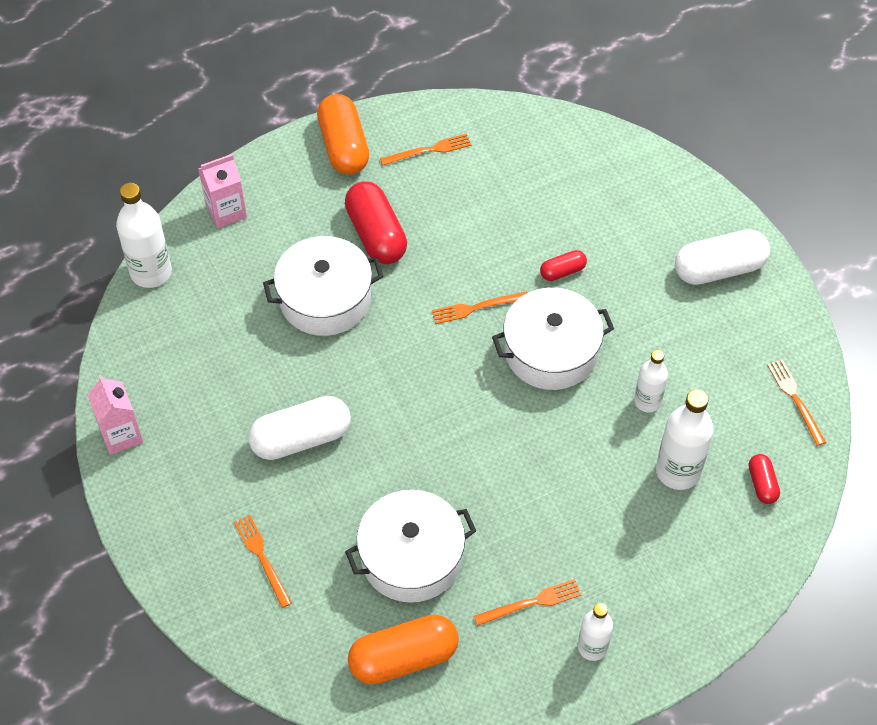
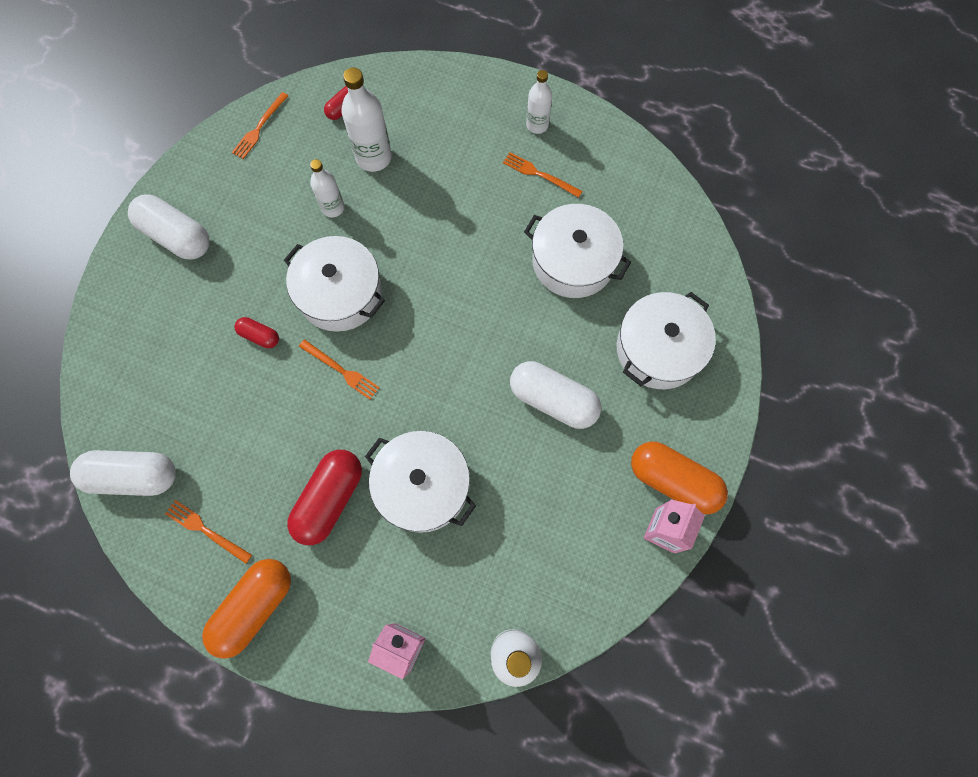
camera: 130 degrees left, 15 degrees up
orange fork [234,515,292,608] -> white pot [617,292,716,389]
orange capsule [348,614,459,685] -> orange capsule moved to [631,441,728,514]
none -> white capsule [70,450,176,496]

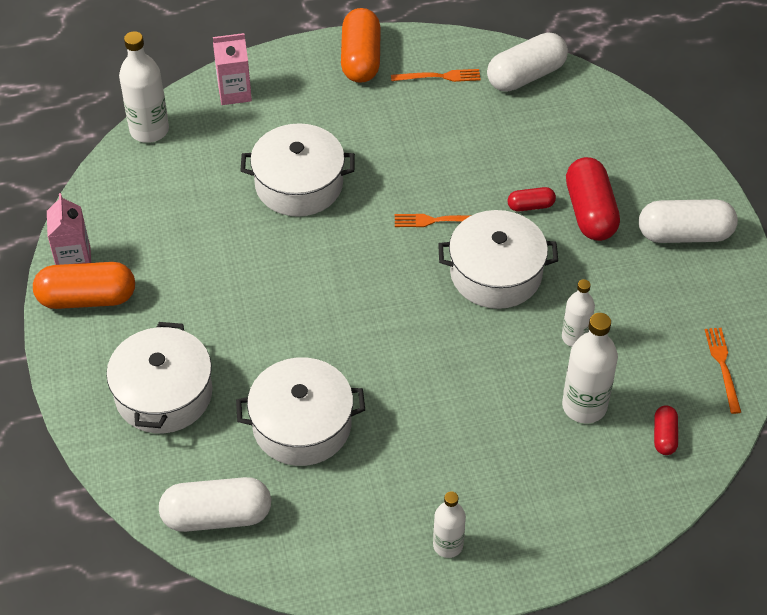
camera: 145 degrees right, 20 degrees down
red capsule [287,450,362,545] -> red capsule moved to [566,157,620,241]
orange fork [503,152,582,198] -> none
white capsule [510,361,601,429] -> white capsule moved to [159,477,271,532]

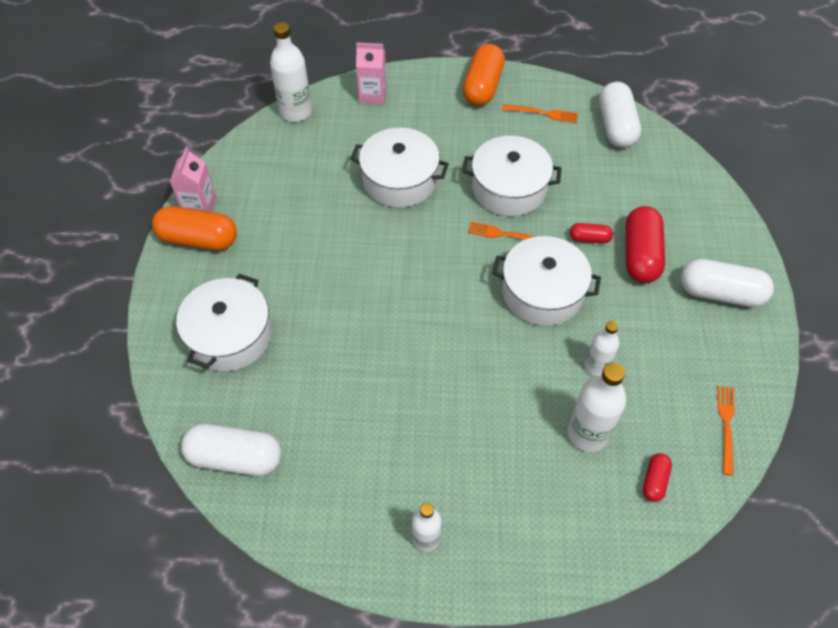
camera: 15 degrees right, 5 degrees up
white pot [236,357,365,466] -> white pot moved to [462,136,561,216]
white capsule [487,32,568,92] -> white capsule turned 75 degrees counterclockwise [599,82,641,148]

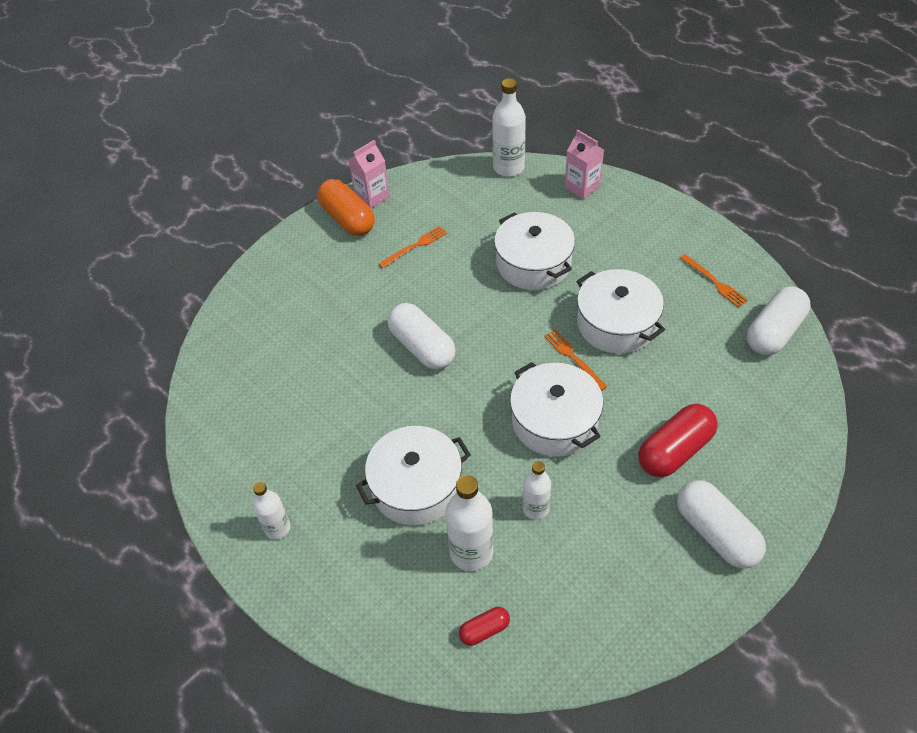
camera: 45 degrees right, 5 degrees down
white pot [176,274,272,371] -> white pot moved to [356,426,471,526]
white capsule [181,424,282,476] -> white capsule moved to [387,303,456,370]
orange capsule [463,44,505,106] -> none
red capsule [570,223,613,244] -> none
orange fork [718,386,735,476] -> orange fork moved to [378,226,447,268]

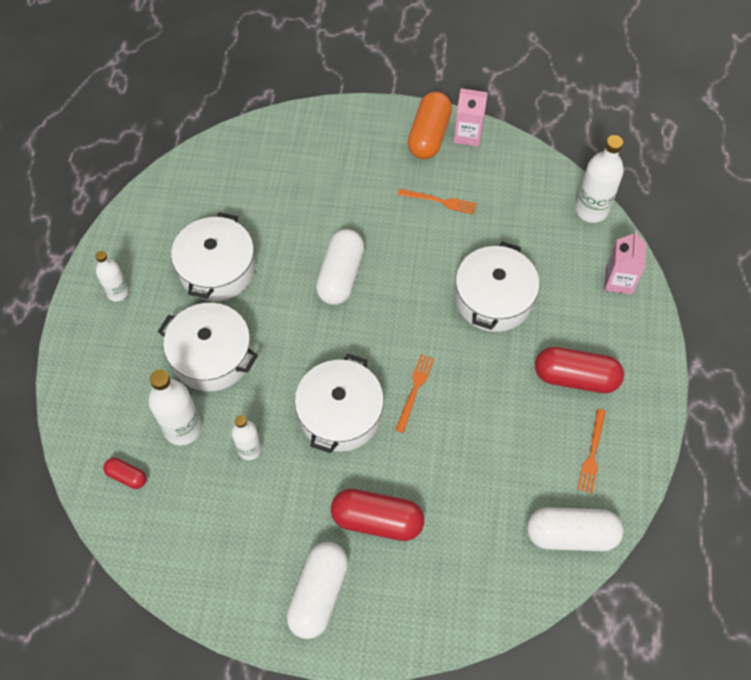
camera: 50 degrees right, 10 degrees up
white pot [576,269,665,354] -> white pot moved to [171,212,255,301]
none -> red capsule [535,347,624,393]

